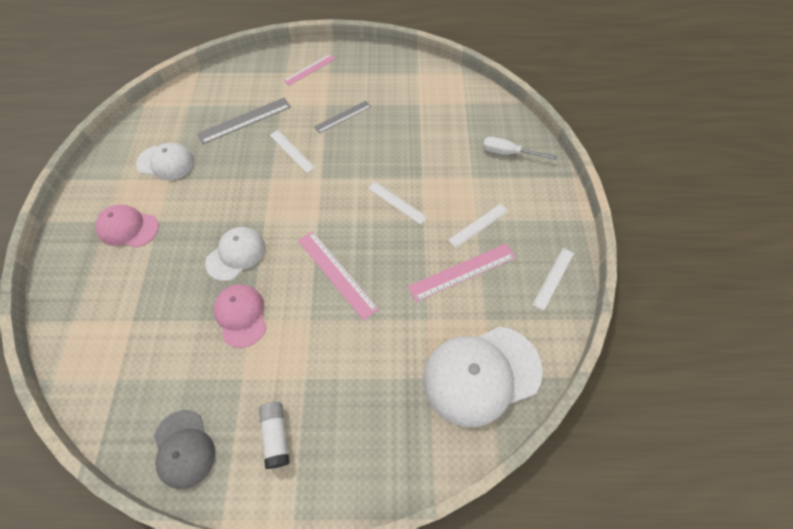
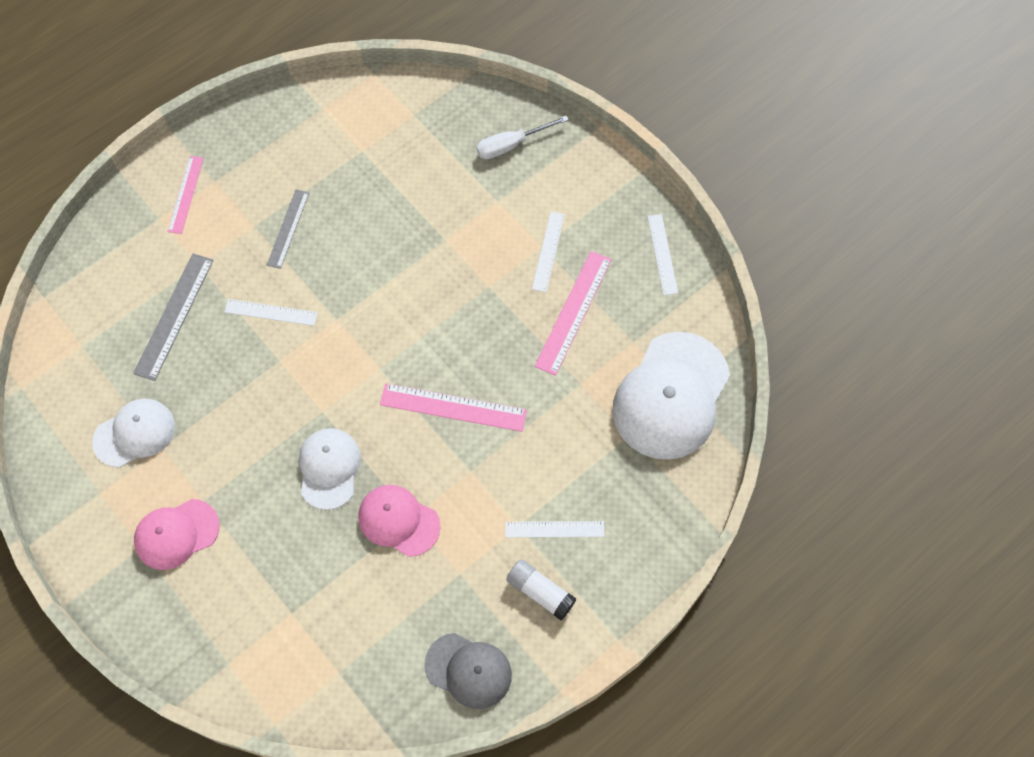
camera: 40 degrees left, 5 degrees up
white ruler [368,182,428,225] -> white ruler moved to [505,521,604,538]

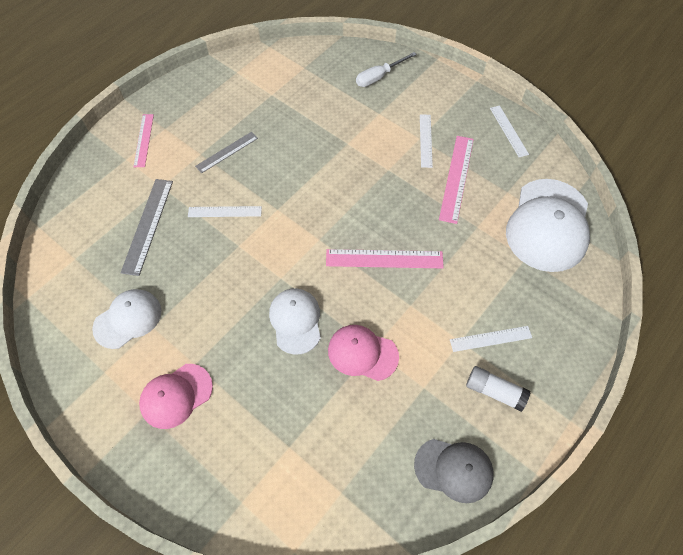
camera: 10 degrees left, 5 degrees down
grey ruler [267,189,309,269] -> grey ruler turned 45 degrees clockwise [195,132,258,173]

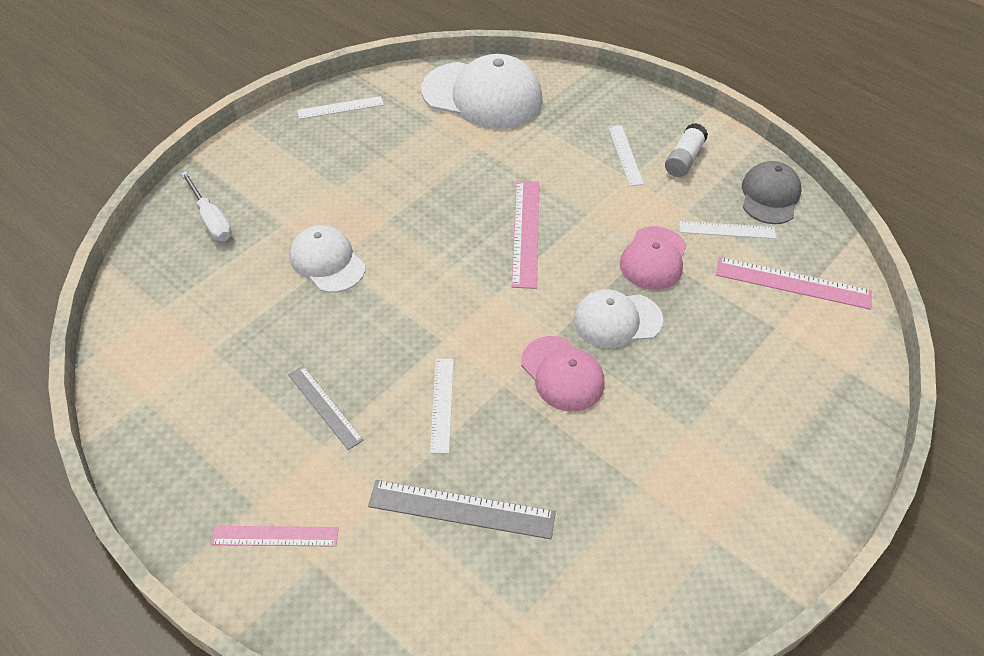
camera: 90 degrees left, 10 degrees down
white cap [92,289,161,349] -> white cap moved to [290,225,365,293]
pink cap [139,364,213,429] -> pink cap moved to [521,336,605,412]
white ruler [420,114,433,168] -> white ruler moved to [679,221,776,239]
pink ruler [439,136,474,224] -> pink ruler moved to [716,257,872,310]

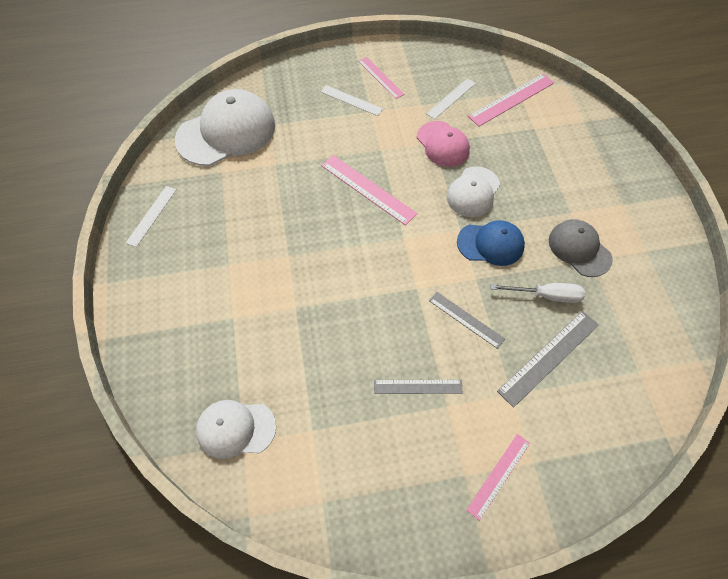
camera: 50 degrees left, 10 degrees up
white screwdriver [181,171,232,241] -> white screwdriver moved to [491,283,585,303]
white cap [290,225,365,293] -> white cap moved to [196,400,276,459]
white ruler [430,359,454,454] -> grey ruler [429,292,505,349]
pink cap [521,336,605,412] -> blue cap [457,220,525,266]
white glue stick [665,123,708,177] -> pink ruler [358,57,405,99]
grey cap [742,161,802,224] -> grey cap moved to [549,219,613,277]

